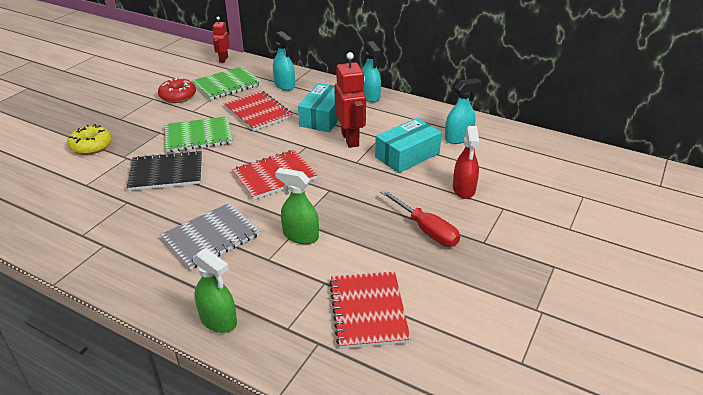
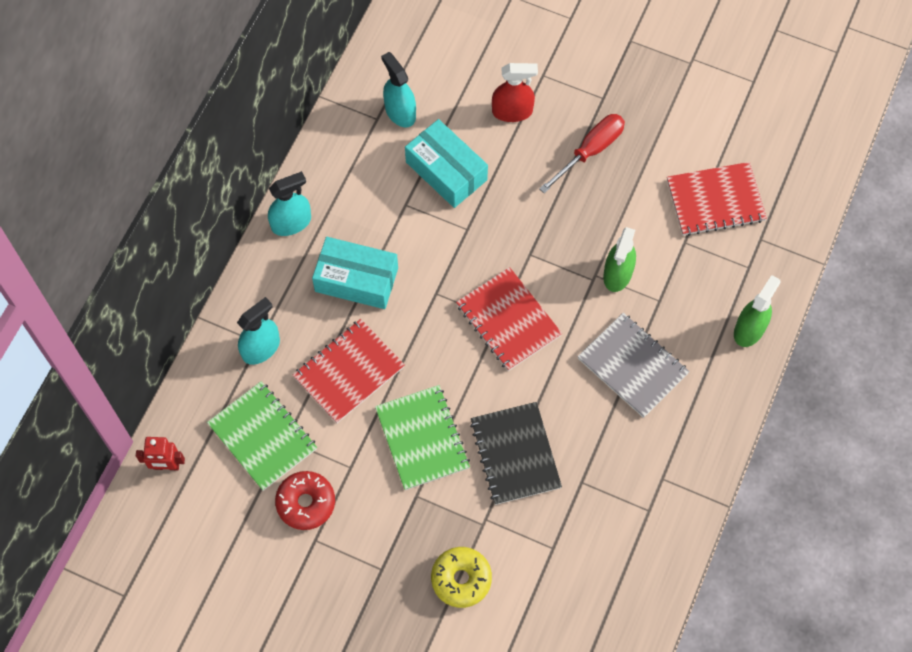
camera: 95 degrees left, 30 degrees up
red robot [334,52,366,148] -> none

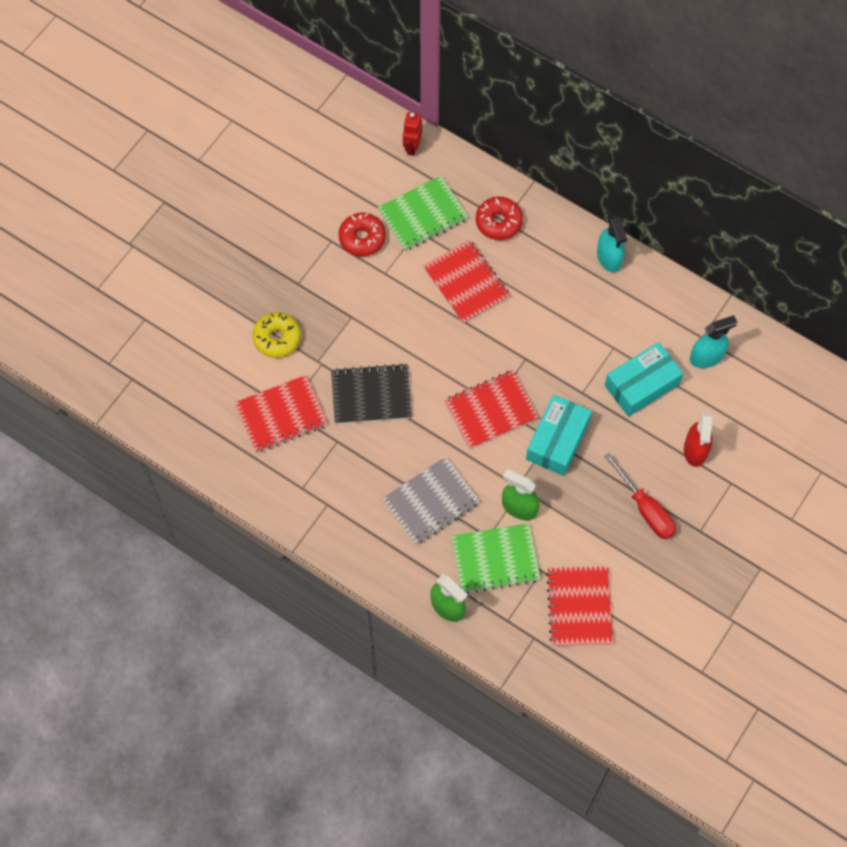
camera: 100 degrees right, 0 degrees up
turquoise spray bottle [237,297,280,365] -> red donut [476,197,523,240]
turquoise box [312,237,398,309] -> turquoise box moved to [526,395,592,476]
green notebook [375,385,470,490] -> green notebook moved to [452,523,541,594]
none -> red notebook [235,375,328,453]

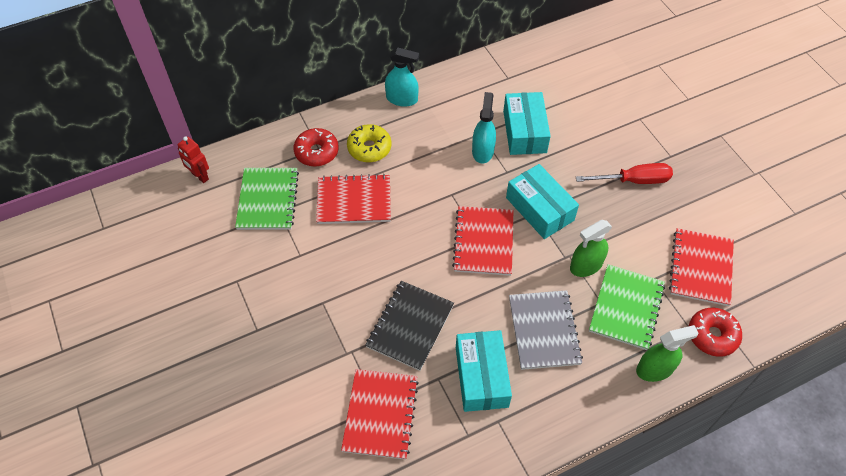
camera: 60 degrees left, 10 degrees down
yellow donut [253,312,301,358] -> yellow donut moved to [347,124,392,162]
red donut [338,213,386,256] -> red donut moved to [689,308,742,357]
red notebook [546,566,613,646] -> red notebook turned 75 degrees clockwise [669,228,734,306]
red spray bottle [684,412,712,467] -> none
turquoise spray bottle [690,315,737,368] -> turquoise spray bottle moved to [472,92,496,163]
none -> turquoise box [456,330,512,412]

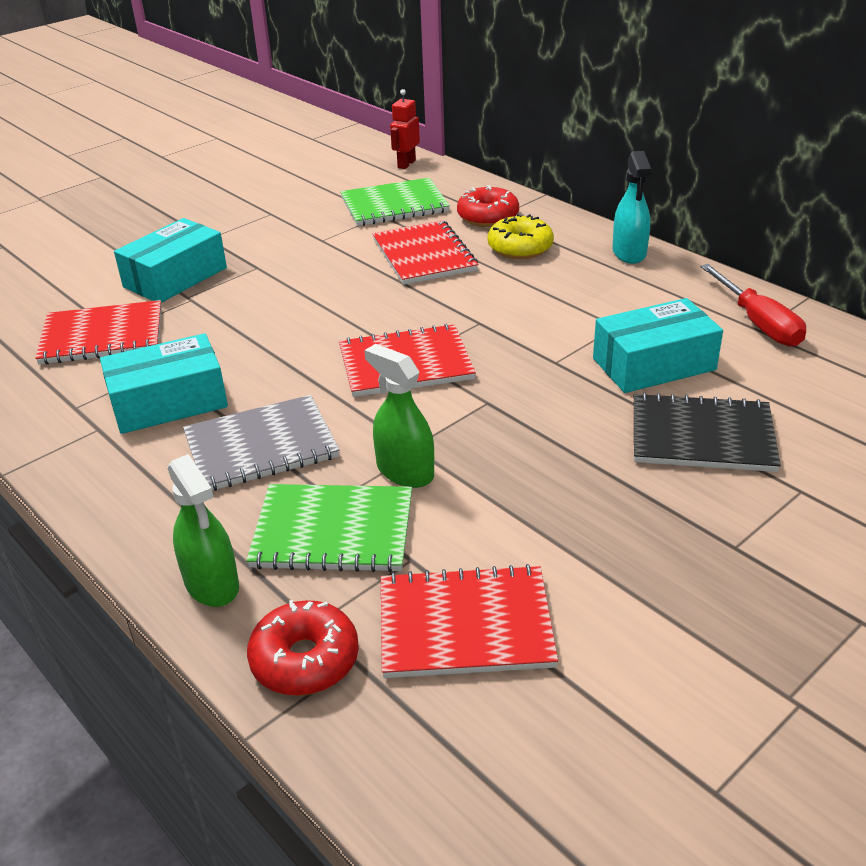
camera: 75 degrees right, 20 degrees down
black notebook [365,281,454,371] -> black notebook moved to [634,392,781,472]
turquoise spray bottle [472,92,496,163] -> none
turquoise box [506,164,579,239] -> turquoise box moved to [114,218,227,303]
red screwdriver [576,163,673,184] -> red screwdriver moved to [700,264,806,347]

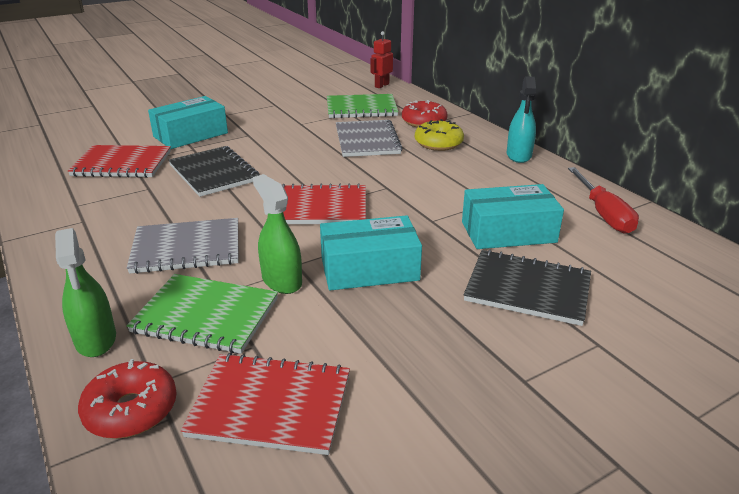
camera: 10 degrees right, 5 degrees down
turquoise box [100,333,228,434] -> turquoise box moved to [320,215,422,290]
red notebook [372,220,478,285] -> grey notebook [336,120,403,157]
none -> black notebook [168,146,260,197]

